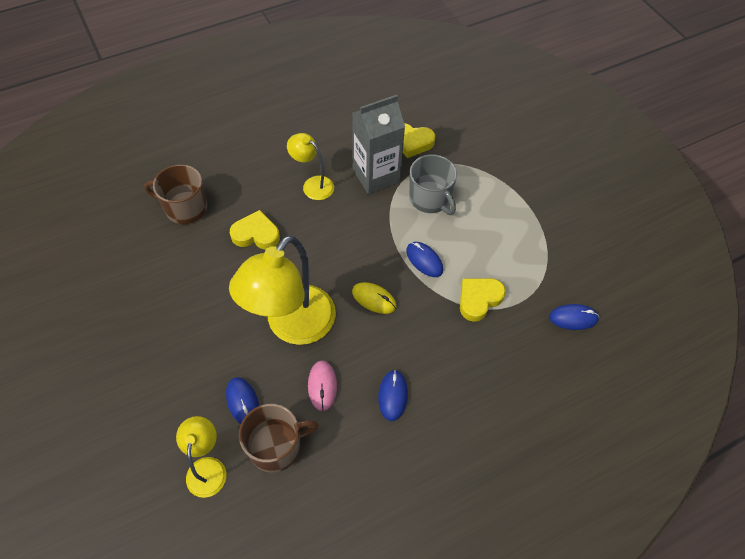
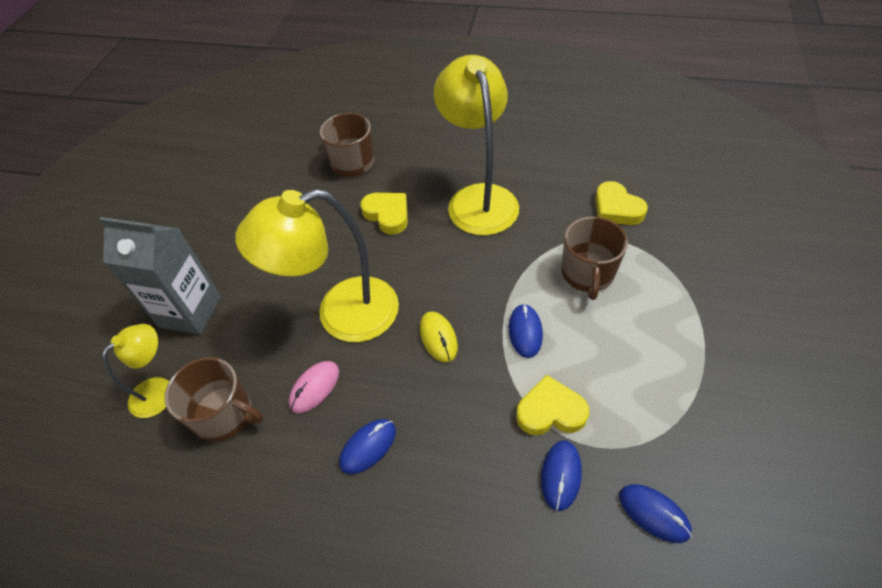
camera: 45 degrees right, 5 degrees down
blue mouse [226,377,259,424] -> blue mouse moved to [541,441,582,511]
yellow lamp [287,133,334,200] -> yellow lamp [434,55,519,236], size x1.93
grey carton [352,95,405,194] -> grey carton moved to [99,217,221,335]
grey mug [409,154,457,215] -> brown mug [561,217,628,300]

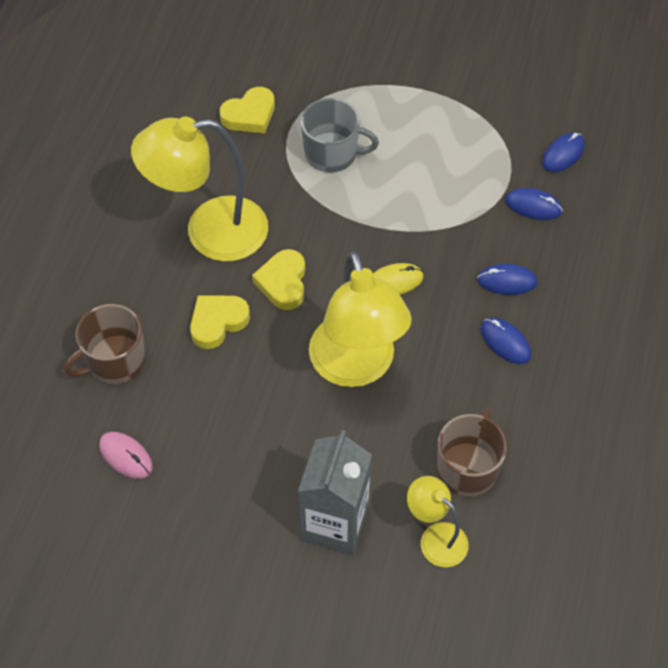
camera: 90 degrees left, 5 degrees up
pink mouse [288,361,339,414] -> pink mouse moved to [99,432,153,479]
blue mouse [509,304,543,358] -> blue mouse moved to [477,264,538,295]
yellow heart [516,375,589,435] -> yellow heart moved to [252,249,305,310]
brown mug [561,217,628,300] -> grey mug [301,98,379,173]

